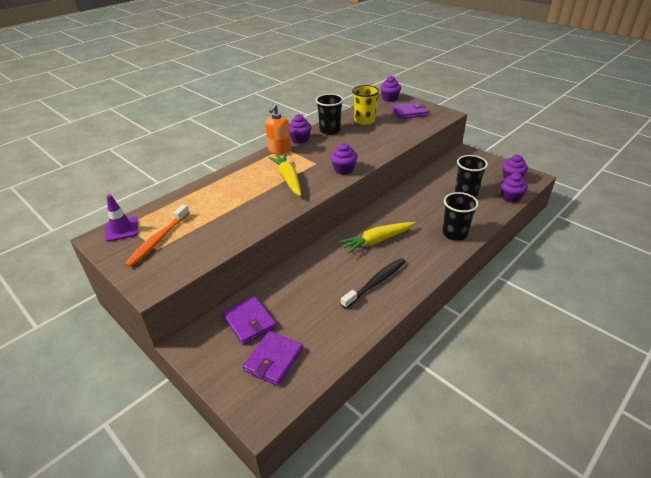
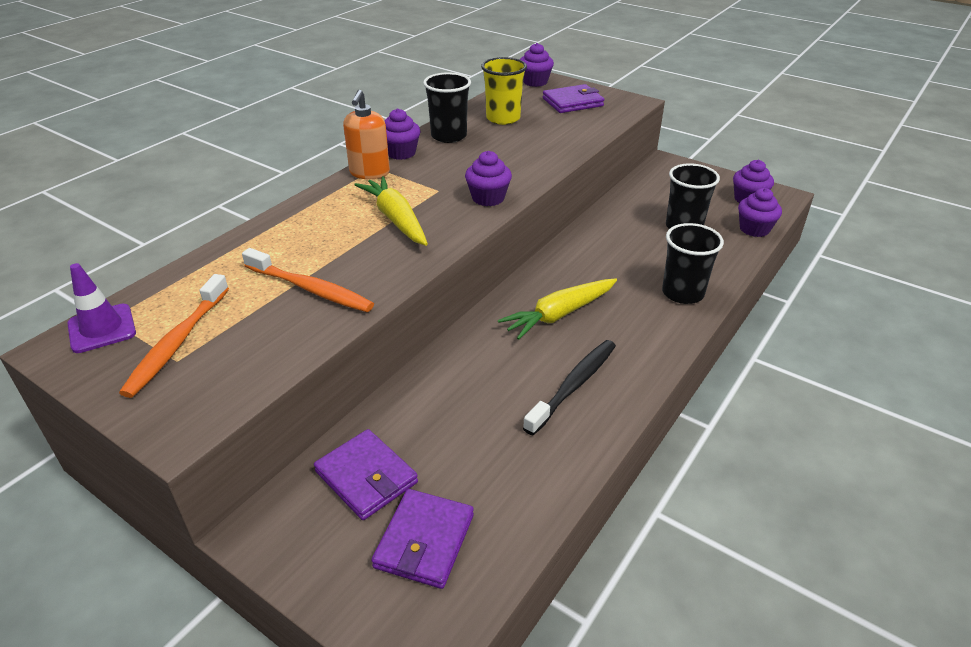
camera: 10 degrees left, 0 degrees up
none -> orange toothbrush [242,248,374,312]

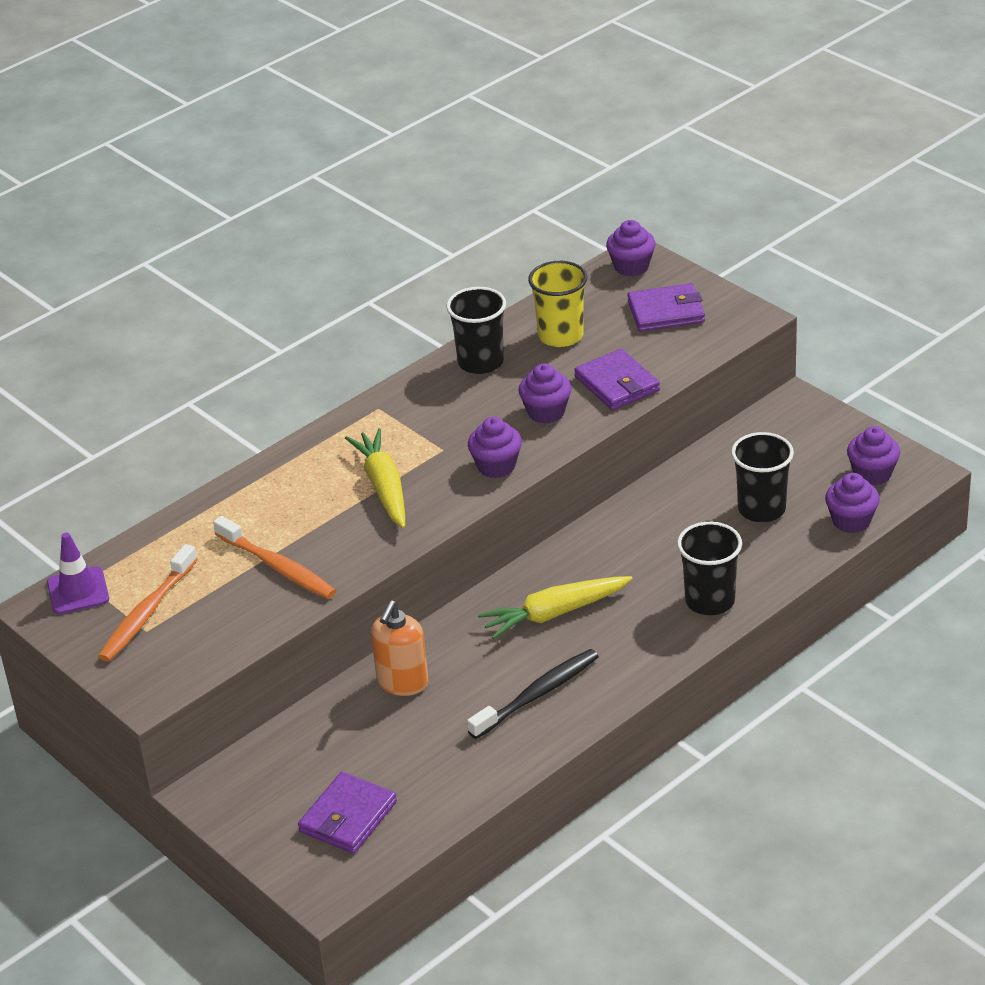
camera: 15 degrees right, 0 degrees up
purple wallet [314,429,418,520] -> purple wallet moved to [574,349,660,410]
orange soap dispenser [343,90,390,179] -> orange soap dispenser moved to [371,600,428,696]
purple cupcake [385,108,421,160] -> purple cupcake moved to [518,363,571,424]

